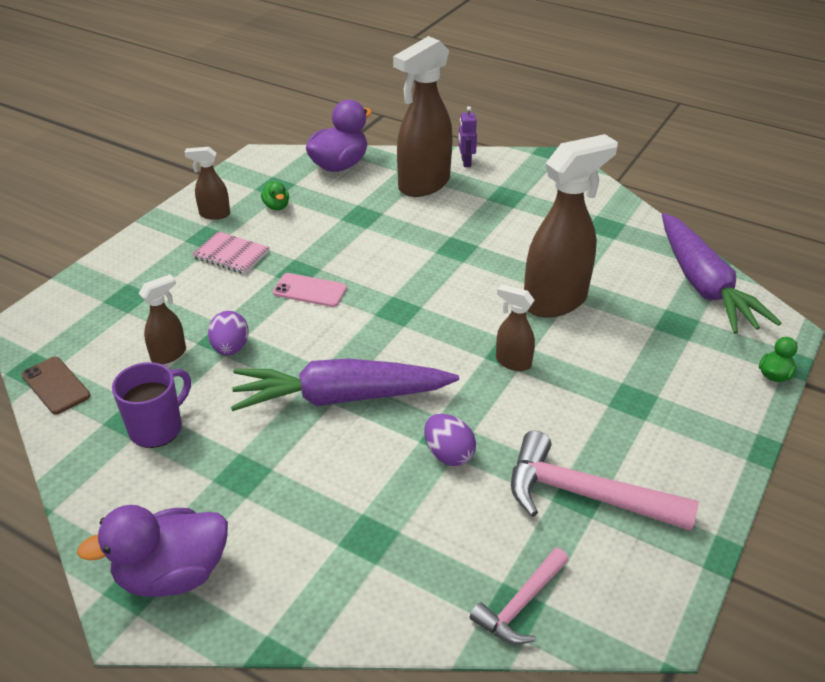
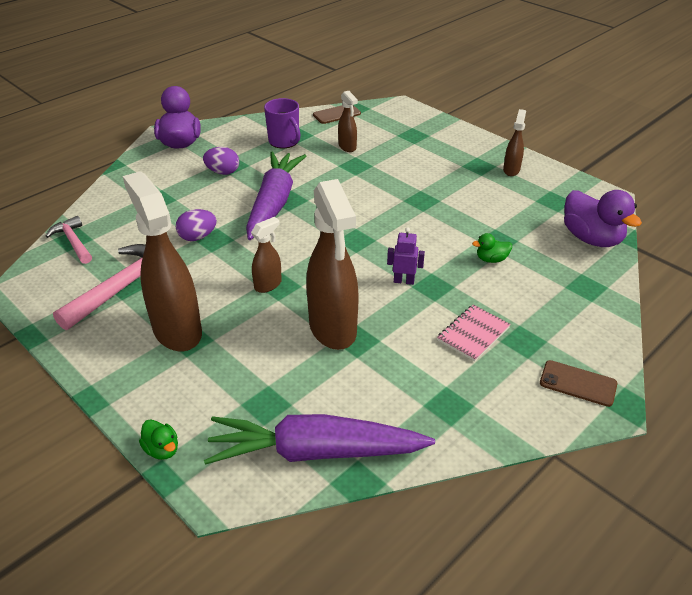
camera: 105 degrees right, 0 degrees up
pink notebook [192,231,270,274] -> pink notebook moved to [437,305,511,362]
purple egg [208,311,249,356] -> purple egg moved to [203,147,239,175]
green duck [261,181,289,210] -> green duck moved to [472,233,512,263]
pink phone [273,273,347,307] -> none
brown spray bottle [393,36,453,197] -> brown spray bottle moved to [123,171,202,352]
purple robot [458,106,477,167] -> purple robot moved to [387,227,425,285]
none -> brown phone [540,360,617,407]

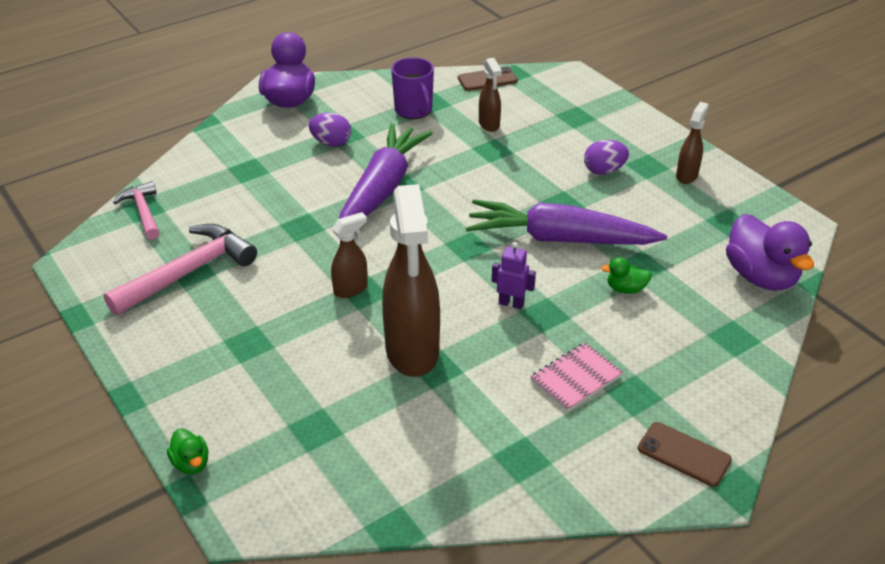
camera: 10 degrees right, 0 degrees up
brown spray bottle [123,171,202,352] -> none
purple egg [176,209,217,241] -> purple egg moved to [584,140,629,175]
purple carrot [204,414,435,465] -> purple carrot moved to [466,199,667,245]

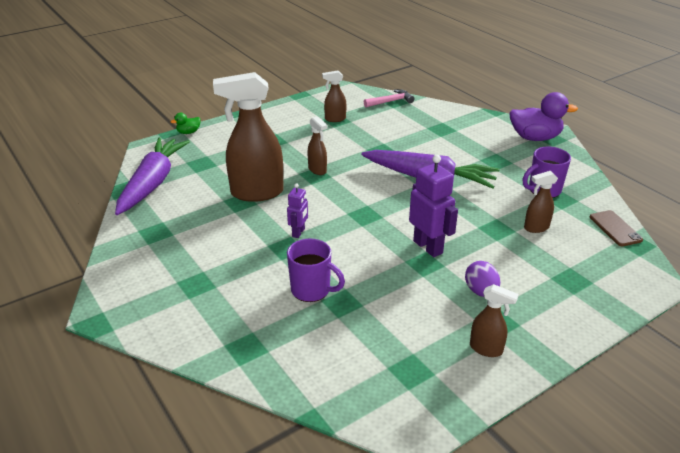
camera: 90 degrees right, 5 degrees down
pink hammer [104,224,257,316] -> brown spray bottle [322,70,346,122]
purple egg [309,113,351,147] -> none
purple carrot [466,199,667,245] -> purple carrot moved to [115,138,190,215]
pink notebook [530,343,623,412] -> none
green duck [601,257,652,294] -> purple mug [287,239,345,302]
brown phone [638,422,732,487] -> none
purple duck [726,214,814,291] -> none
none -> purple robot [409,155,458,257]

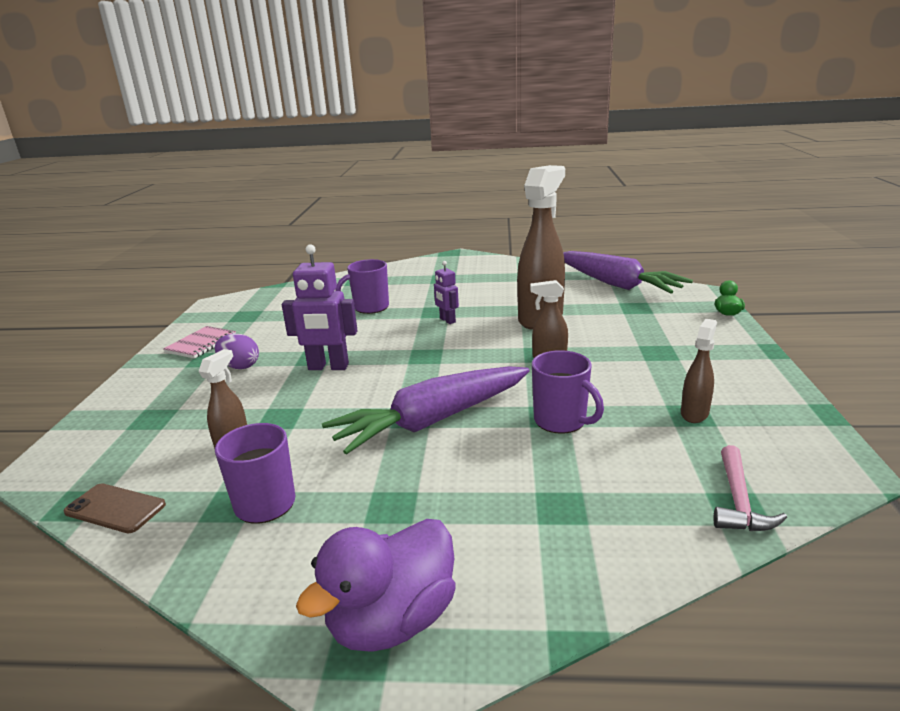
camera: 130 degrees right, 10 degrees down
brown spray bottle [470,284,519,357] -> pink notebook [163,326,236,359]
none -> purple mug [532,350,604,434]

